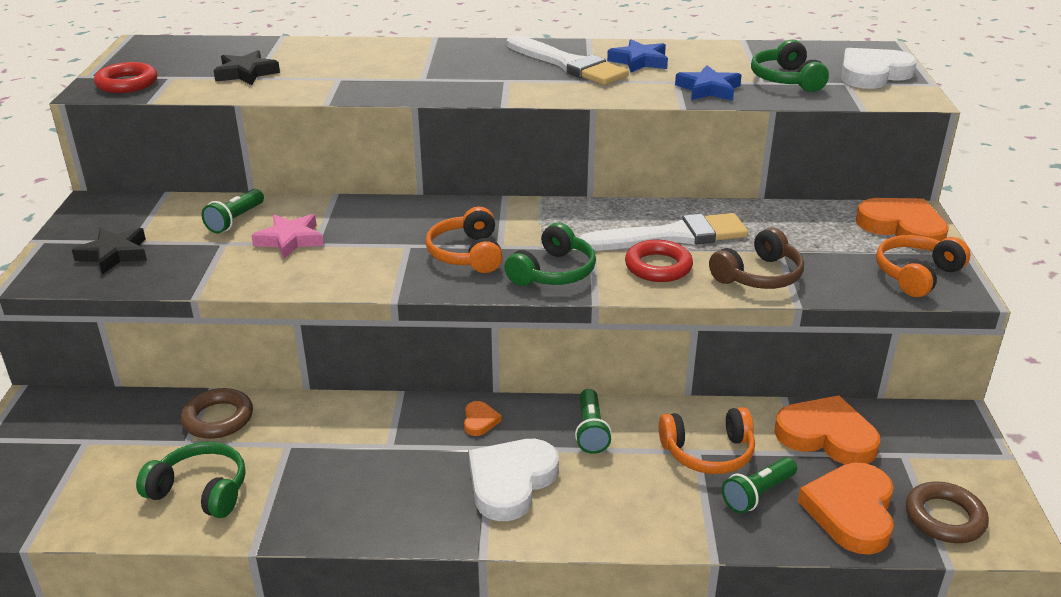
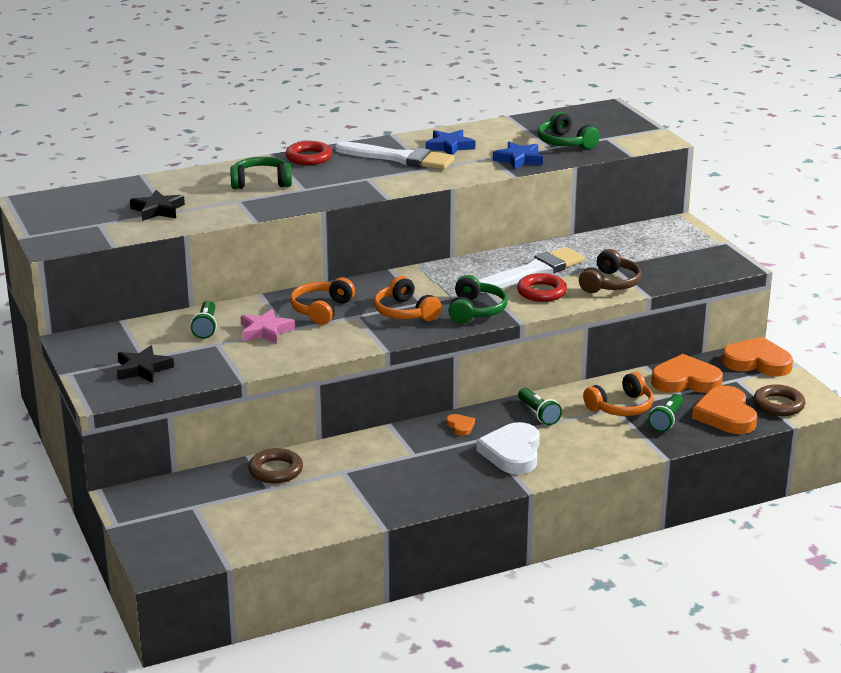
camera: 25 degrees left, 5 degrees down
red ring [94,62,157,93] -> red ring moved to [285,141,332,165]
green headphones [136,442,246,518] -> green headphones moved to [230,157,292,189]
white heart [841,48,917,89] -> none
orange heart [856,198,949,250] -> orange heart moved to [722,337,793,376]
orange headphones [876,235,970,297] -> orange headphones moved to [290,277,355,325]

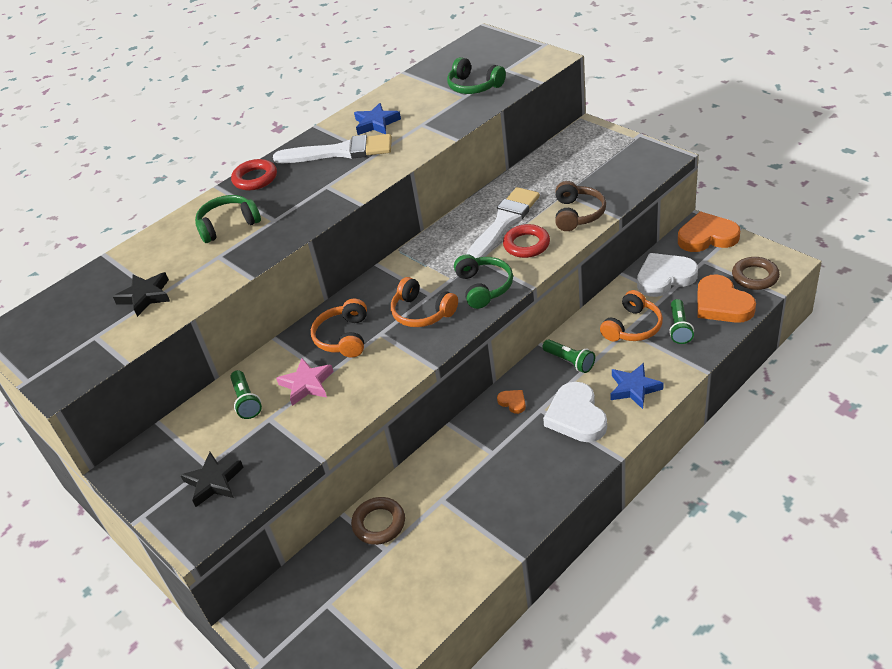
camera: 15 degrees left, 15 degrees up
blue star [493,142,543,170] -> blue star moved to [611,363,664,409]
orange heart [651,354,723,393] -> white heart [637,253,698,297]

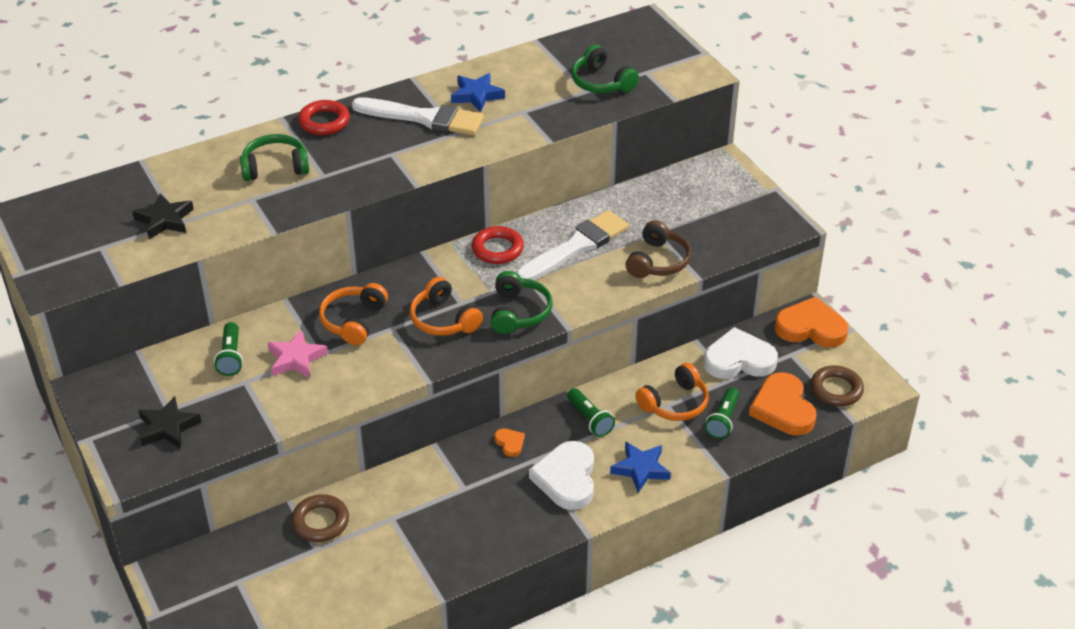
camera: 10 degrees right, 0 degrees up
red ring [503,224,550,258] -> red ring moved to [472,226,524,264]

